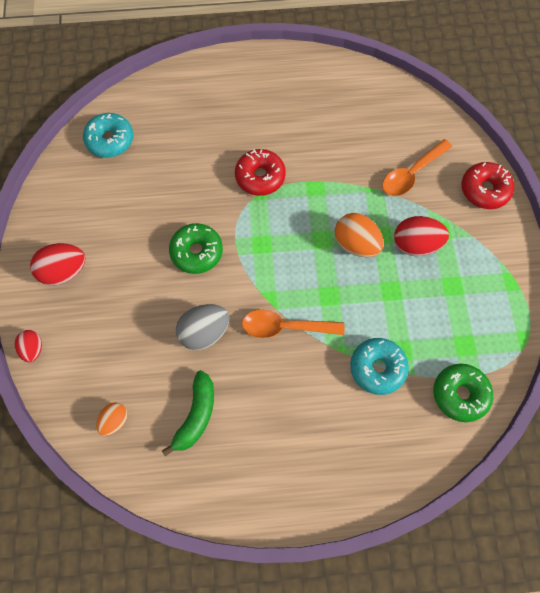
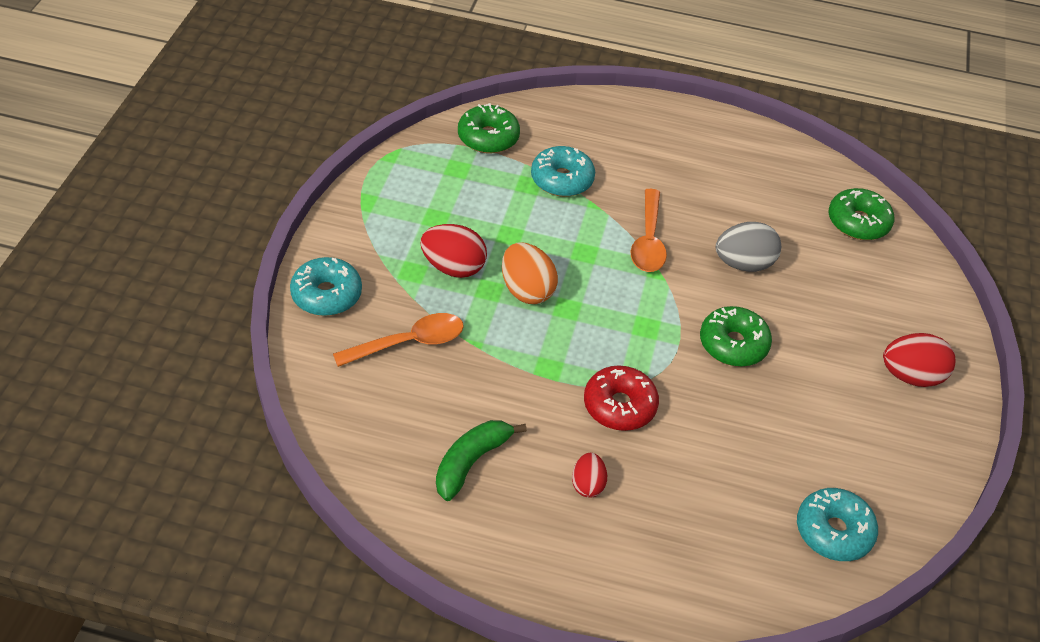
camera: 165 degrees left, 20 degrees down
red egg [15,330,42,363] -> red egg moved to [572,453,607,498]
orange egg [96,402,127,436] -> green donut [829,188,894,240]
green banana [162,370,214,456] -> green banana moved to [436,420,527,501]
orange spoon [242,310,344,338] -> orange spoon turned 75 degrees clockwise [630,189,667,272]
red donut [461,162,514,209] -> turquoise donut [290,257,362,316]

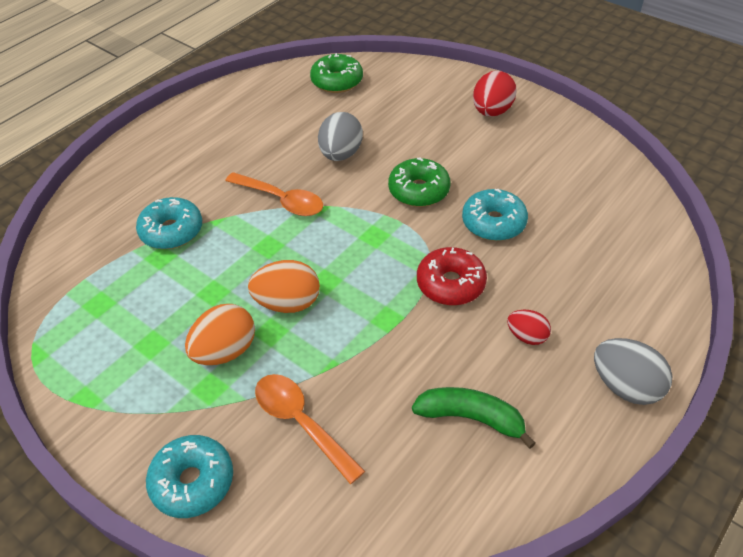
camera: 60 degrees left, 0 degrees up
orange spoon [333,313,464,367] -> orange spoon turned 45 degrees counterclockwise [255,374,365,484]
red egg [420,224,487,278] -> orange egg [185,304,255,365]
green banana [436,420,527,501] -> green banana turned 135 degrees clockwise [412,387,536,449]
green donut [458,103,520,154] -> none
turquoise donut [797,488,878,561] -> turquoise donut moved to [462,189,528,241]
none -> grey egg [594,338,673,405]

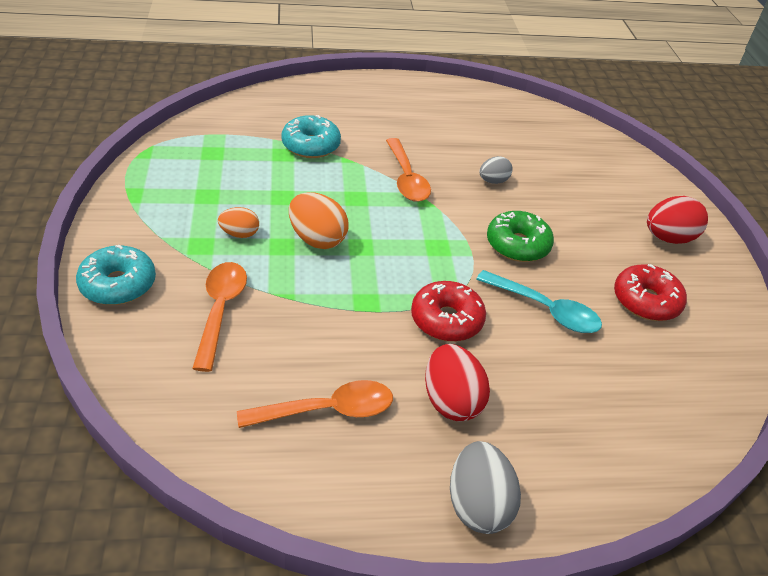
camera: 40 degrees right, 5 degrees down
orange egg [185,304,255,365] -> orange egg [218,207,259,238], size x0.60
green donut [310,53,363,93] -> none
grey egg [318,112,363,161] -> grey egg [479,156,513,184], size x0.60
green banana [412,387,536,449] -> orange spoon [237,380,393,428]
turquoise donut [462,189,528,241] -> turquoise spoon [476,270,602,333]
red egg [507,310,551,345] -> red egg [425,344,490,421], size x1.66
none -> red donut [614,264,687,321]

